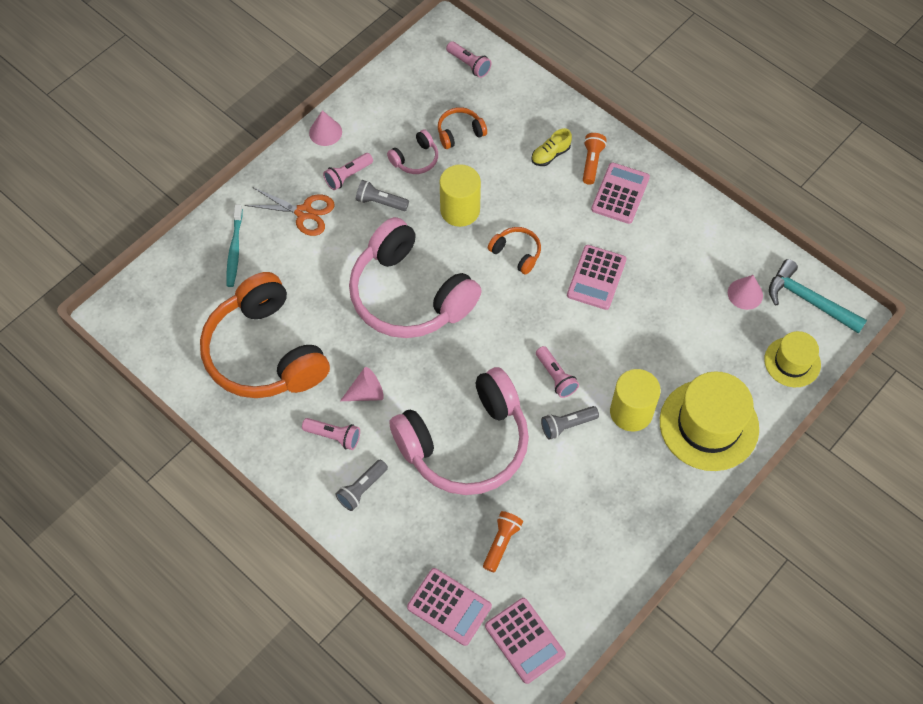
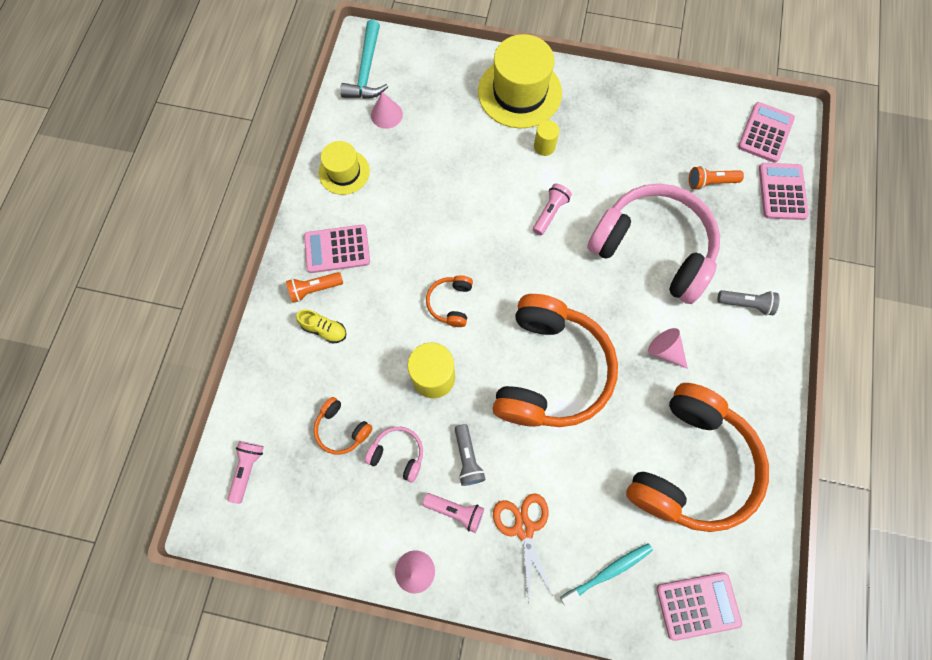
camera: 120 degrees left, 10 degrees up
pink flashlight [302,418,360,450] -> none
pink headphones [349,217,482,338] -> orange headphones [493,294,618,427]
grey flashlight [541,406,599,440] -> none
pink calculator [567,245,627,310] -> pink calculator moved to [657,572,742,641]
yellow cylinder [610,369,661,431] -> yellow cylinder [534,120,559,156], size x0.57
yellow hat [764,331,821,387] -> yellow hat moved to [319,141,370,195]

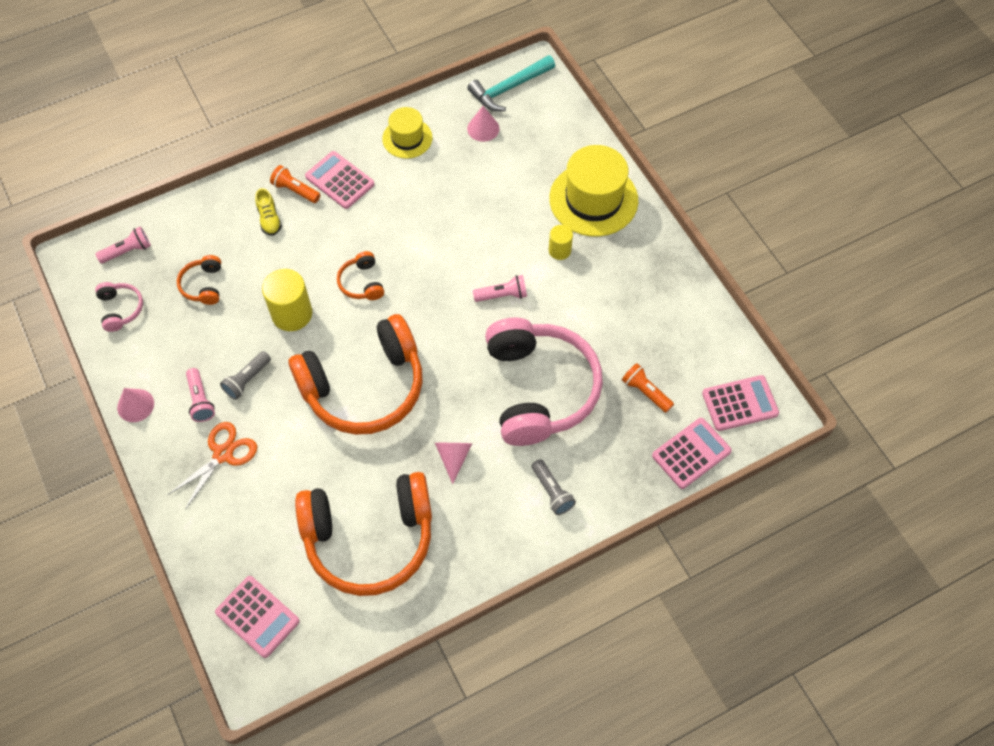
camera: 50 degrees right, 10 degrees down
pink headphones [365,427,423,483] -> pink headphones moved to [95,282,143,332]
orange headphones [426,275,473,327] -> orange headphones turned 75 degrees counterclockwise [337,251,384,300]
turquoise toothbrush [560,543,653,606] -> none

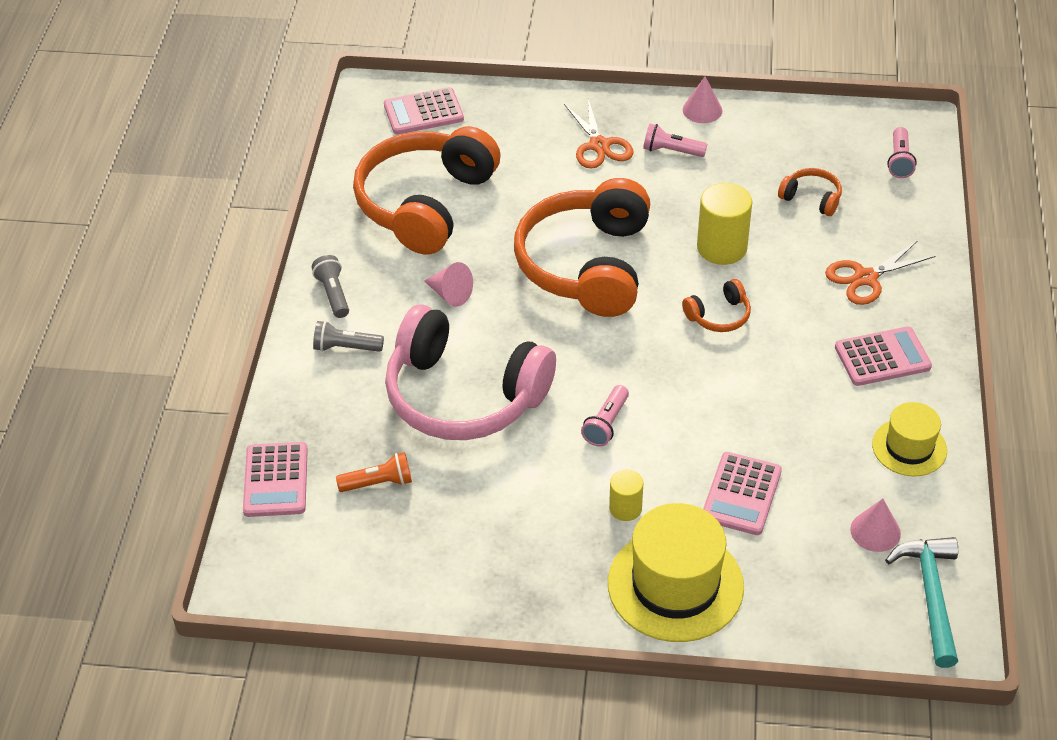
camera: 125 degrees right, 15 degrees down
pink headphones [95,282,143,332] -> none
grey flashlight [220,351,271,400] -> grey flashlight moved to [312,255,349,318]
yellow shoe [255,188,282,236] -> orange scissors [825,240,935,305]
orange flashlight [270,165,320,203] -> none
orange headphones [337,251,384,300] -> orange headphones turned 135 degrees clockwise [682,279,751,332]
pink calculator [702,375,779,431] -> pink calculator moved to [703,452,782,535]

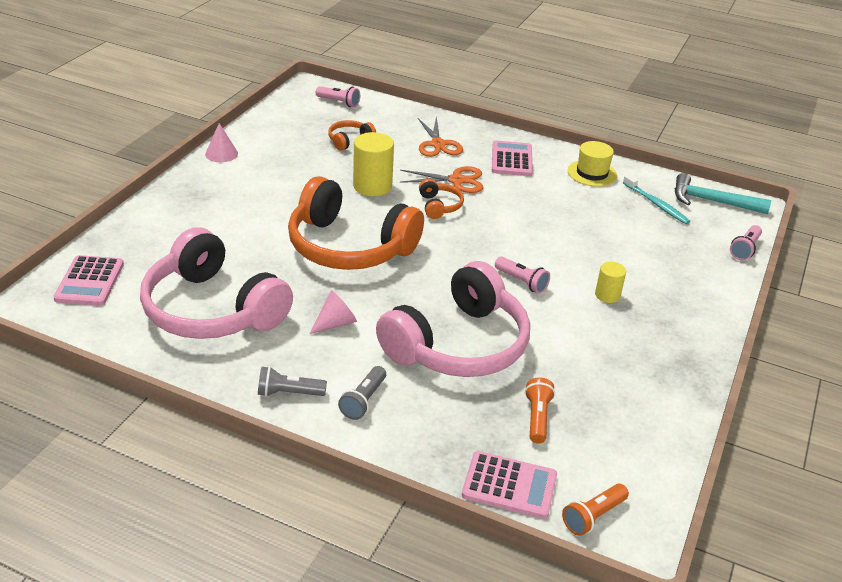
camera: 75 degrees left, 10 degrees down
orange headphones [353,126,500,255] -> pink headphones [140,227,293,339]
orange scissors [564,99,634,169] -> orange scissors moved to [400,166,483,193]
yellow hat [608,503,744,642] -> none
pink flashlight [643,124,707,157] -> pink flashlight moved to [730,225,762,260]
pink calculator [703,452,782,535] -> none
pink cone [850,499,901,552] -> turquoise toothbrush [623,175,690,224]
none -> orange flashlight [562,484,629,536]

